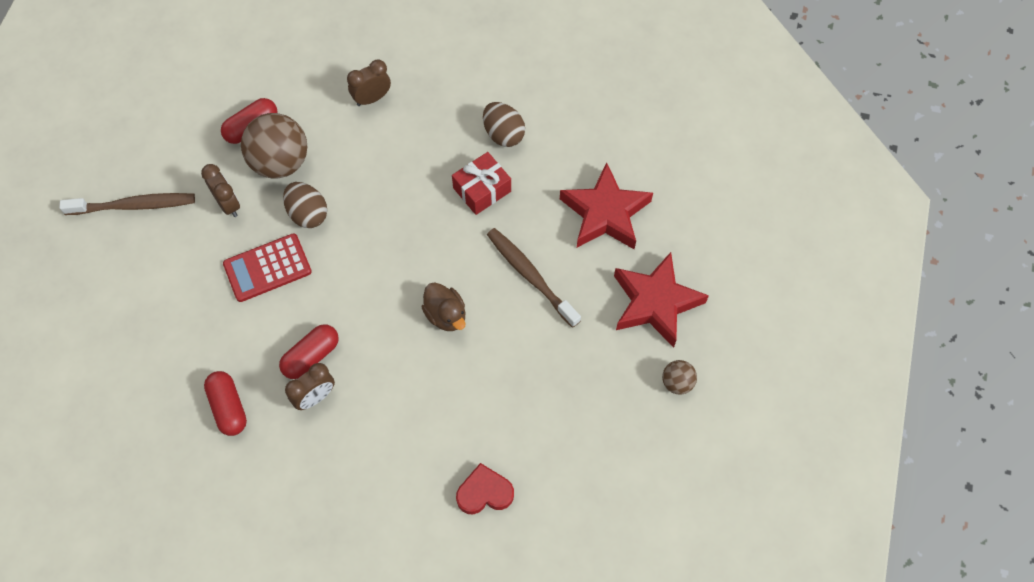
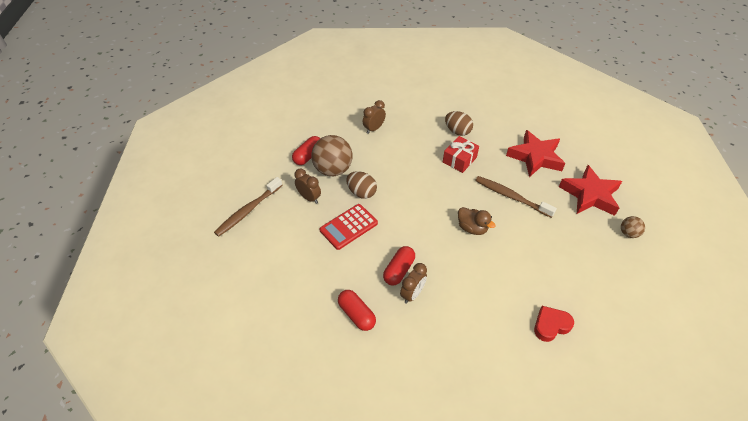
camera: 15 degrees left, 15 degrees down
brown toothbrush [59,193,195,215] -> brown toothbrush turned 150 degrees clockwise [214,177,282,237]

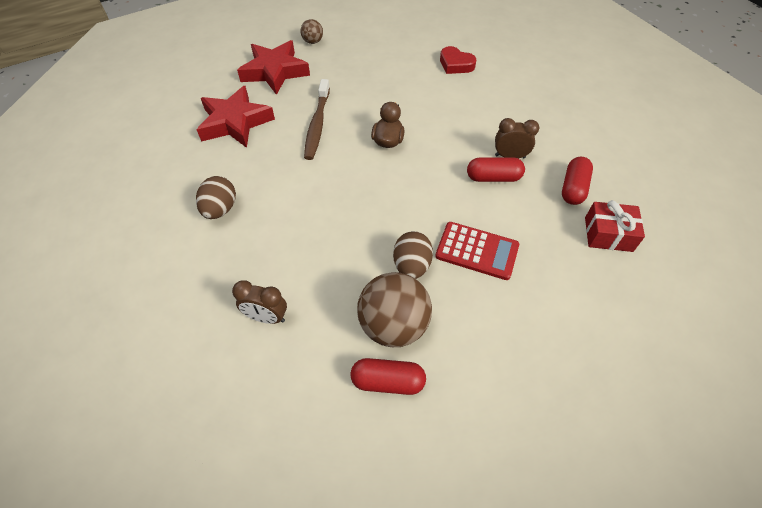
camera: 120 degrees left, 5 degrees up
brown toothbrush [214,177,282,237] -> none
brown clock [294,169,321,204] -> none
red gift [443,136,479,173] -> red gift moved to [585,200,645,252]

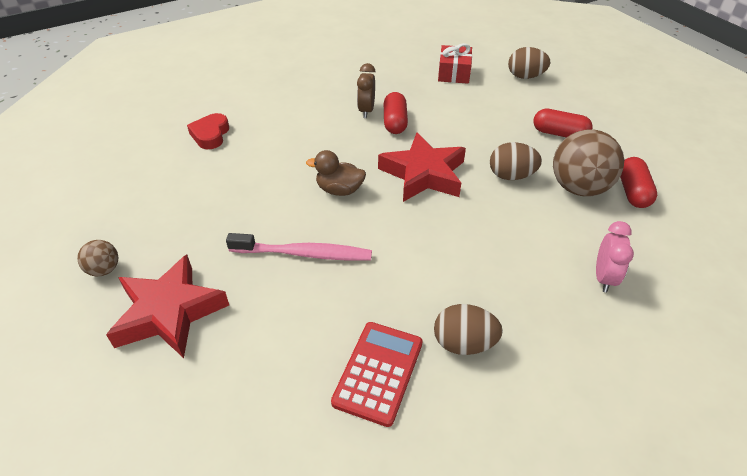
camera: 90 degrees left, 10 degrees down
red star [197,86,275,148] -> red star moved to [378,133,466,202]
brown clock [232,280,287,324] -> pink clock [596,221,634,293]
brown toothbrush [304,79,330,160] -> pink toothbrush [226,233,372,261]
red calculator [435,222,519,280] -> red calculator moved to [331,322,423,427]
red heart [440,46,476,74] -> red heart turned 150 degrees clockwise [187,113,229,149]
red capsule [562,157,593,205] -> red capsule moved to [533,109,593,138]
none -> brown egg [508,47,550,79]

